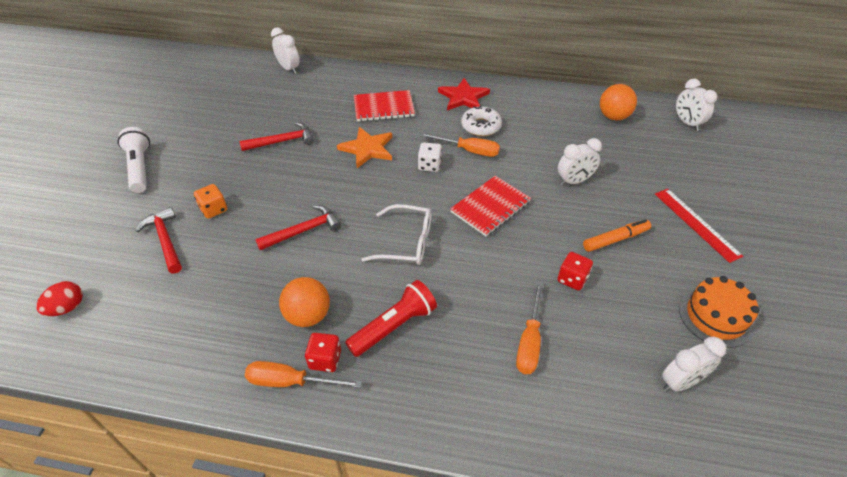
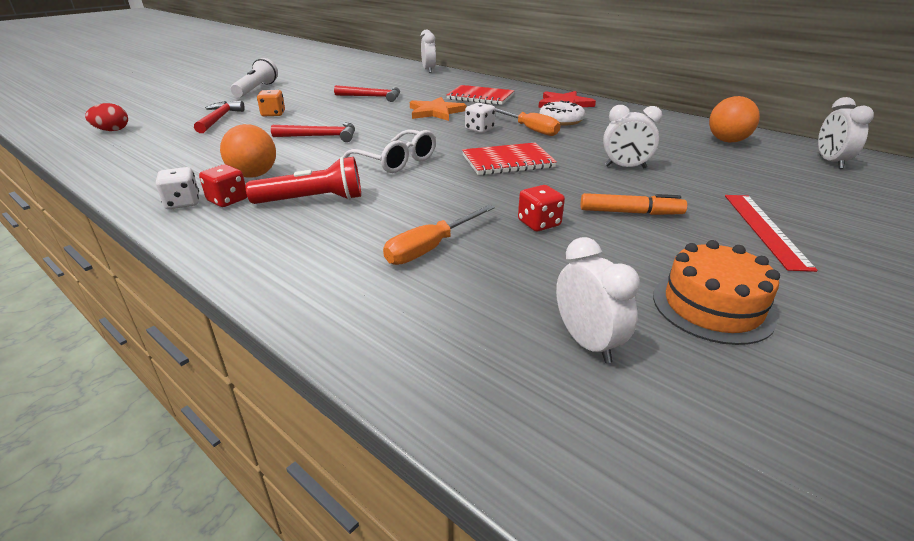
camera: 30 degrees right, 15 degrees down
orange screwdriver [245,361,362,388] -> white dice [156,167,199,209]
white clock [662,337,726,392] -> white clock turned 120 degrees counterclockwise [556,237,640,363]

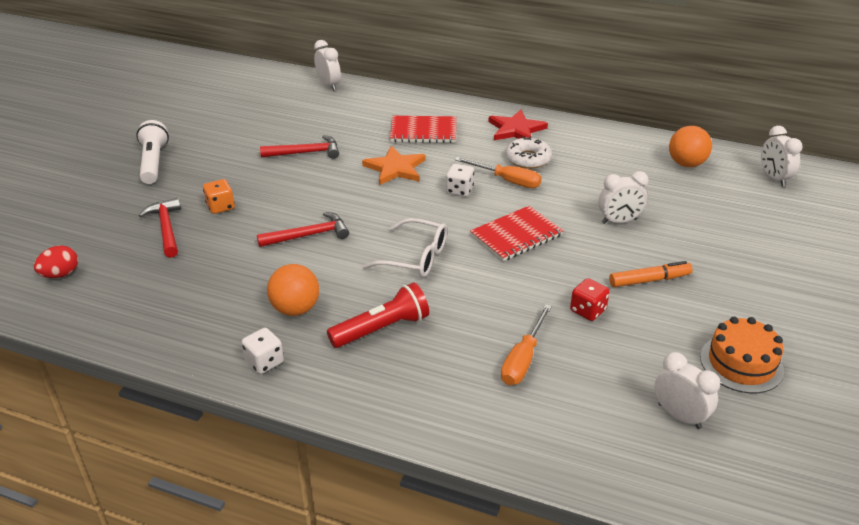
camera: 20 degrees left, 5 degrees up
red dice [199,164,247,207] -> none
red ruler [725,195,818,272] -> none

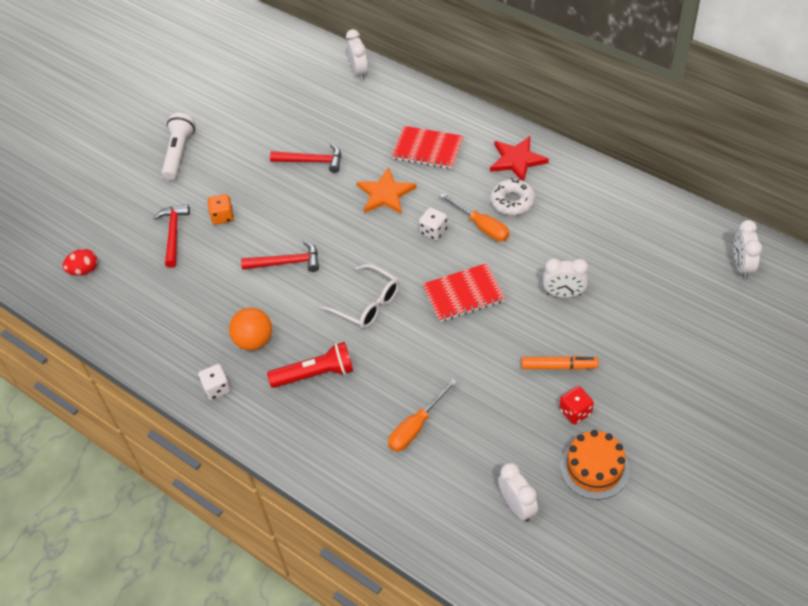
camera: 20 degrees right, 15 degrees up
red dice [570,278,610,321] -> red dice moved to [559,386,594,425]
orange ball [669,126,712,167] -> none

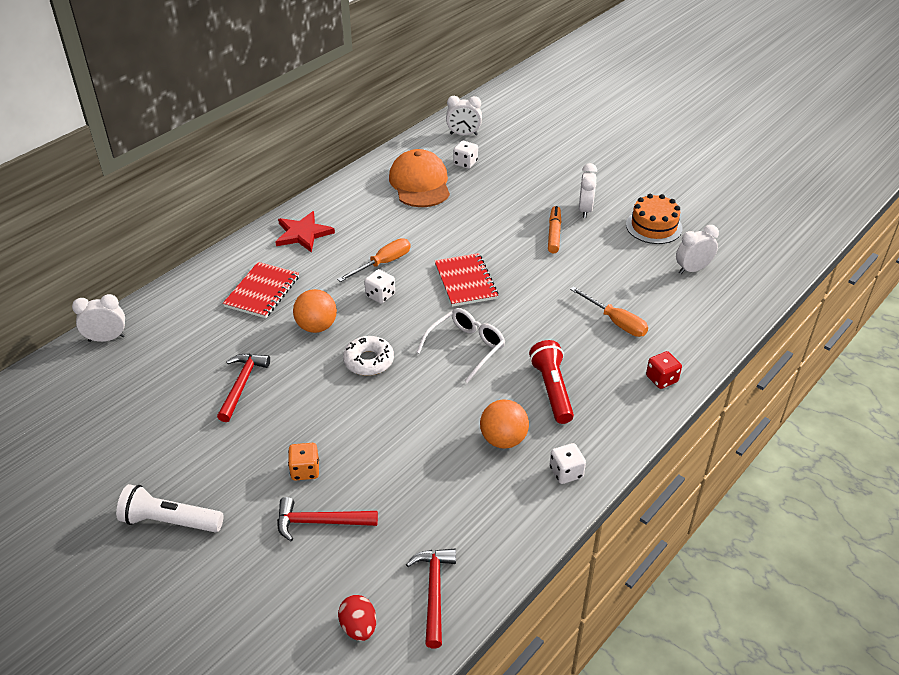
camera: 90 degrees left, 10 degrees down
red hammer [241,241,319,272] -> red hammer moved to [406,549,456,648]
orange star [357,167,416,214] -> orange ball [293,289,337,333]
white donut [490,178,535,215] -> white donut moved to [343,336,394,376]
white clock [543,258,588,298] -> white clock moved to [579,163,597,218]
red dice [559,386,594,425] -> red dice moved to [646,351,682,389]
none -> orange cap [389,149,450,207]
none -> white dice [453,141,478,169]

